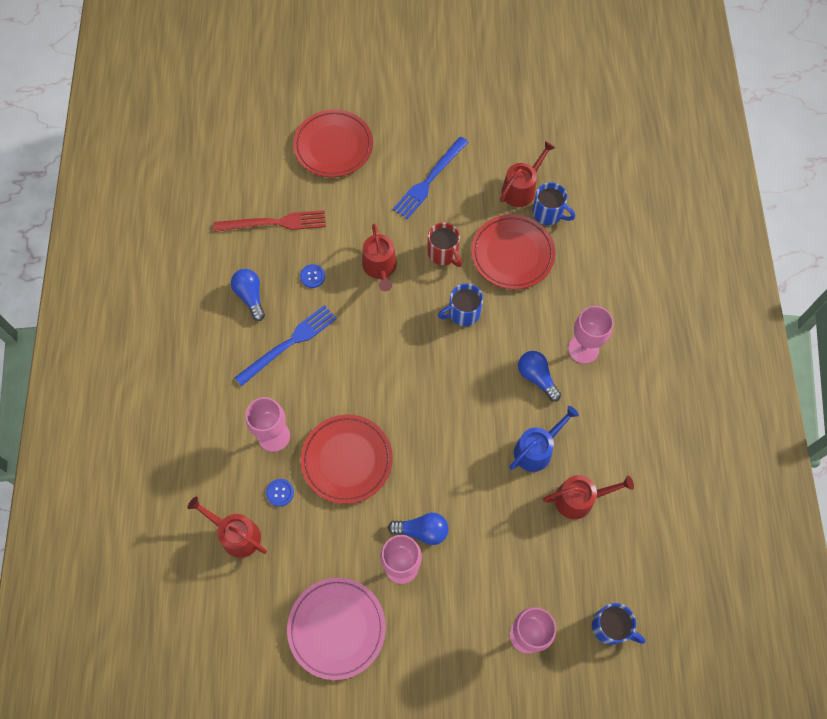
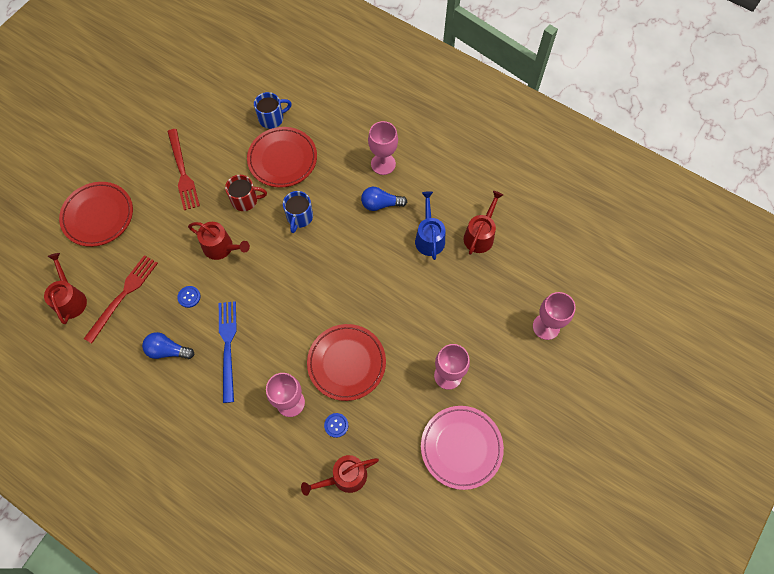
camera: 55 degrees left, 0 degrees up
blue light bulb [388,513,449,545] -> none
blue fork [393,137,468,219] -> red fork [167,129,200,210]
red watering can [500,141,555,207] -> red watering can moved to [44,253,87,324]
blue mug [592,603,645,645] -> none

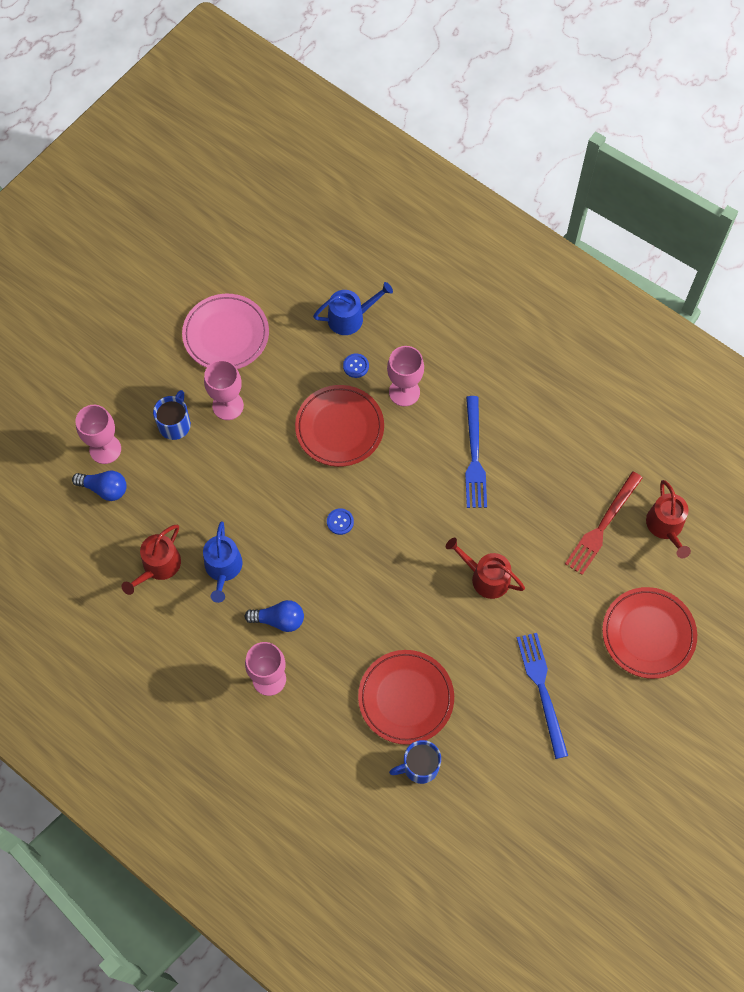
camera: 175 degrees left, 0 degrees up
blue light bulb [142,332,194,359] -> blue light bulb moved to [72,471,127,501]
red fork [167,129,200,210] -> blue fork [517,633,568,759]
blue button [177,286,201,308] -> blue button moved to [327,508,354,535]
red mug [225,175,267,211] -> none
blue mug [283,191,313,233] -> blue mug moved to [153,390,191,440]
red watering can [301,455,379,496] -> blue watering can [313,282,393,335]

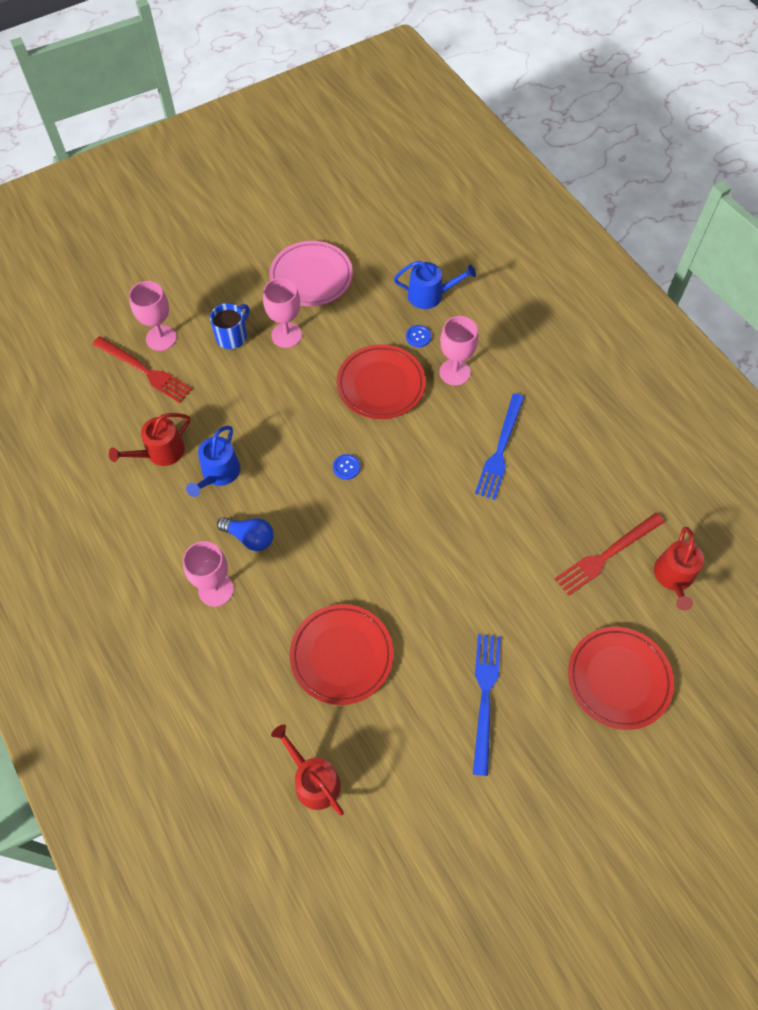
camera: 20 degrees right, 5 degrees down
blue light bulb [72,471,127,501] -> red fork [93,336,193,403]
blue mug [389,740,441,784] -> none
red watering can [446,538,525,599] -> red watering can moved to [271,725,344,816]

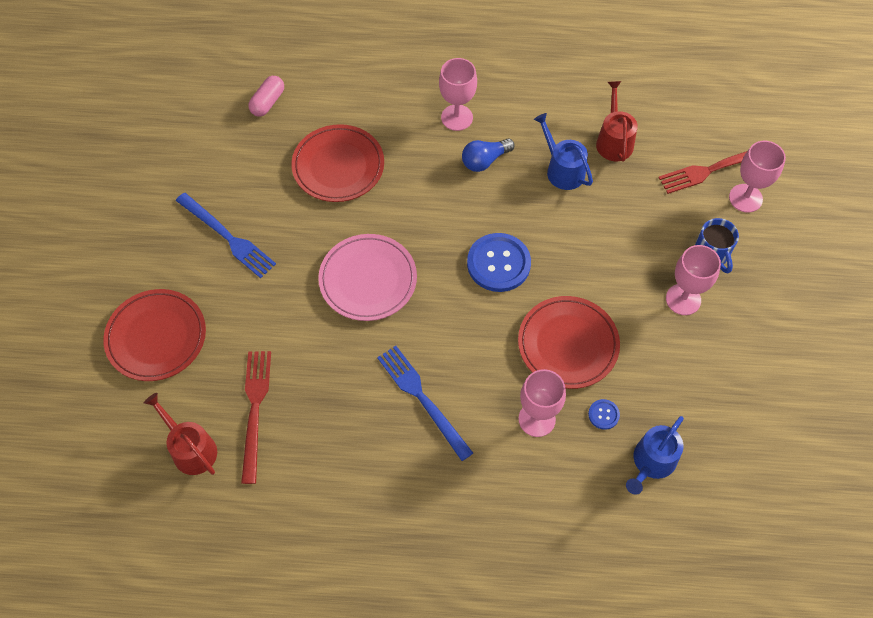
camera: 125 degrees right, 0 degrees up
pink plate [269,241,353,306] -> pink plate moved to [318,234,417,321]
red watering can [271,725,344,816] -> pink capsule [248,76,284,117]
blue button [333,454,360,480] -> blue button [467,233,531,292], size x2.21

